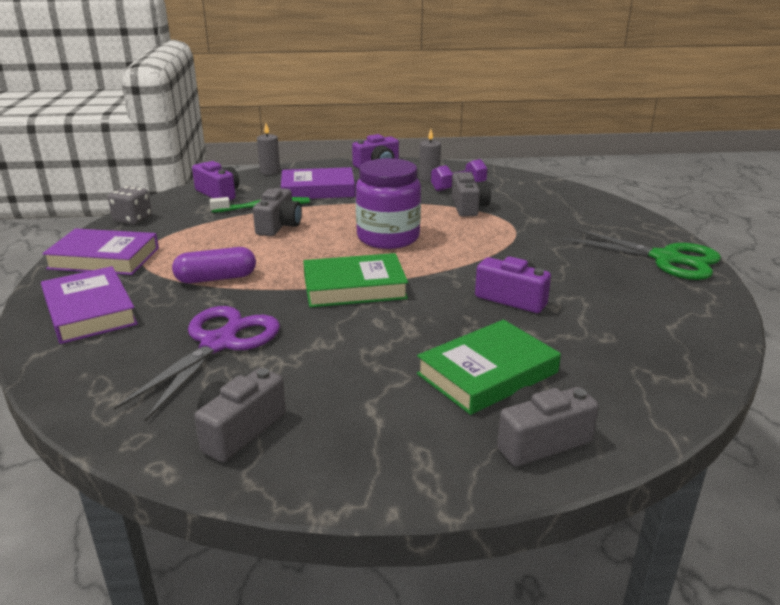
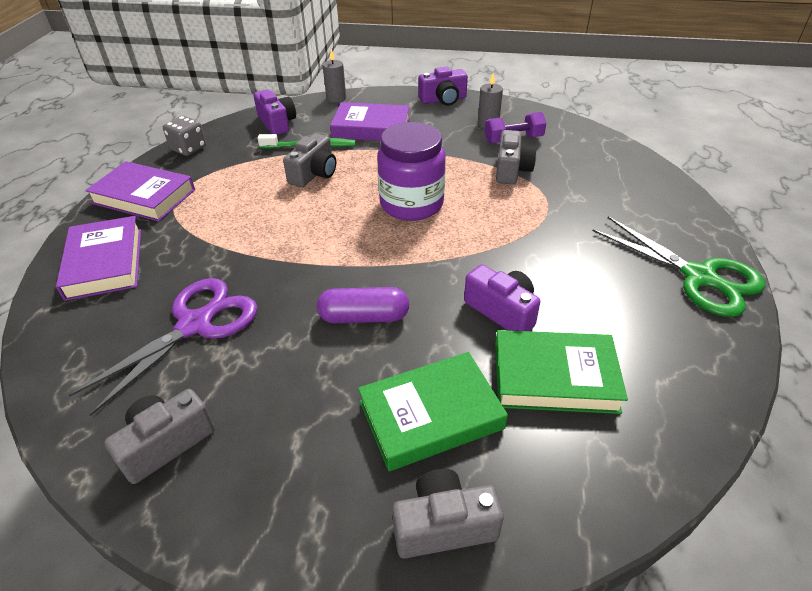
camera: 15 degrees right, 15 degrees up
purple capsule [172,247,256,283] -> purple capsule moved to [317,287,409,323]
green book [303,253,408,307] -> green book moved to [495,330,628,414]

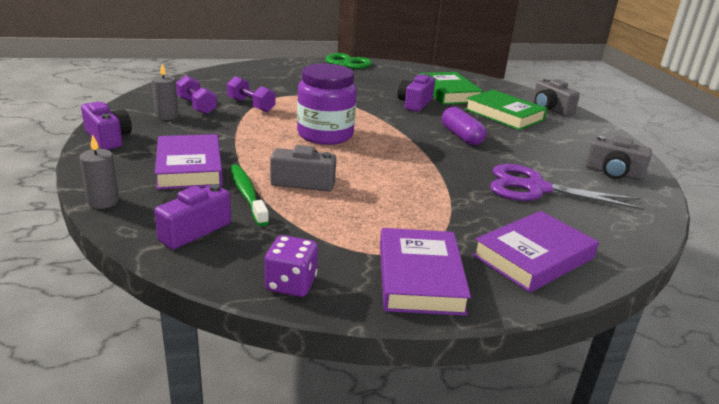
camera: 115 degrees left, 15 degrees down
grey dice [163,116,206,156] -> purple dice [265,235,318,297]
grey camera [496,130,536,184] -> purple dumbbell [227,76,276,112]

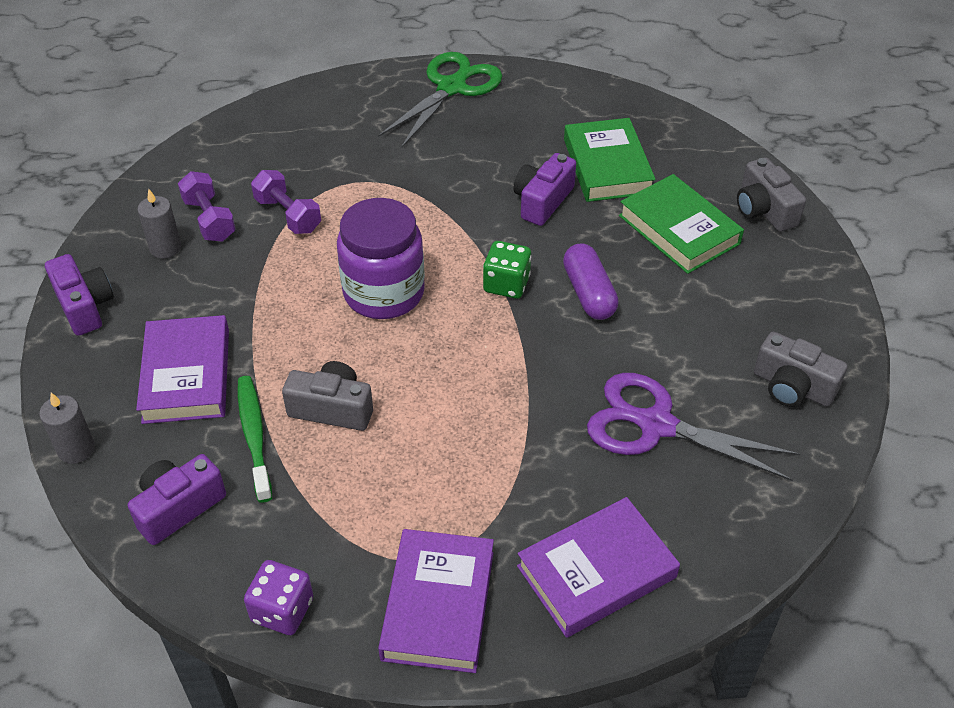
camera: 10 degrees right, 20 degrees up
none -> green dice [483,241,531,299]

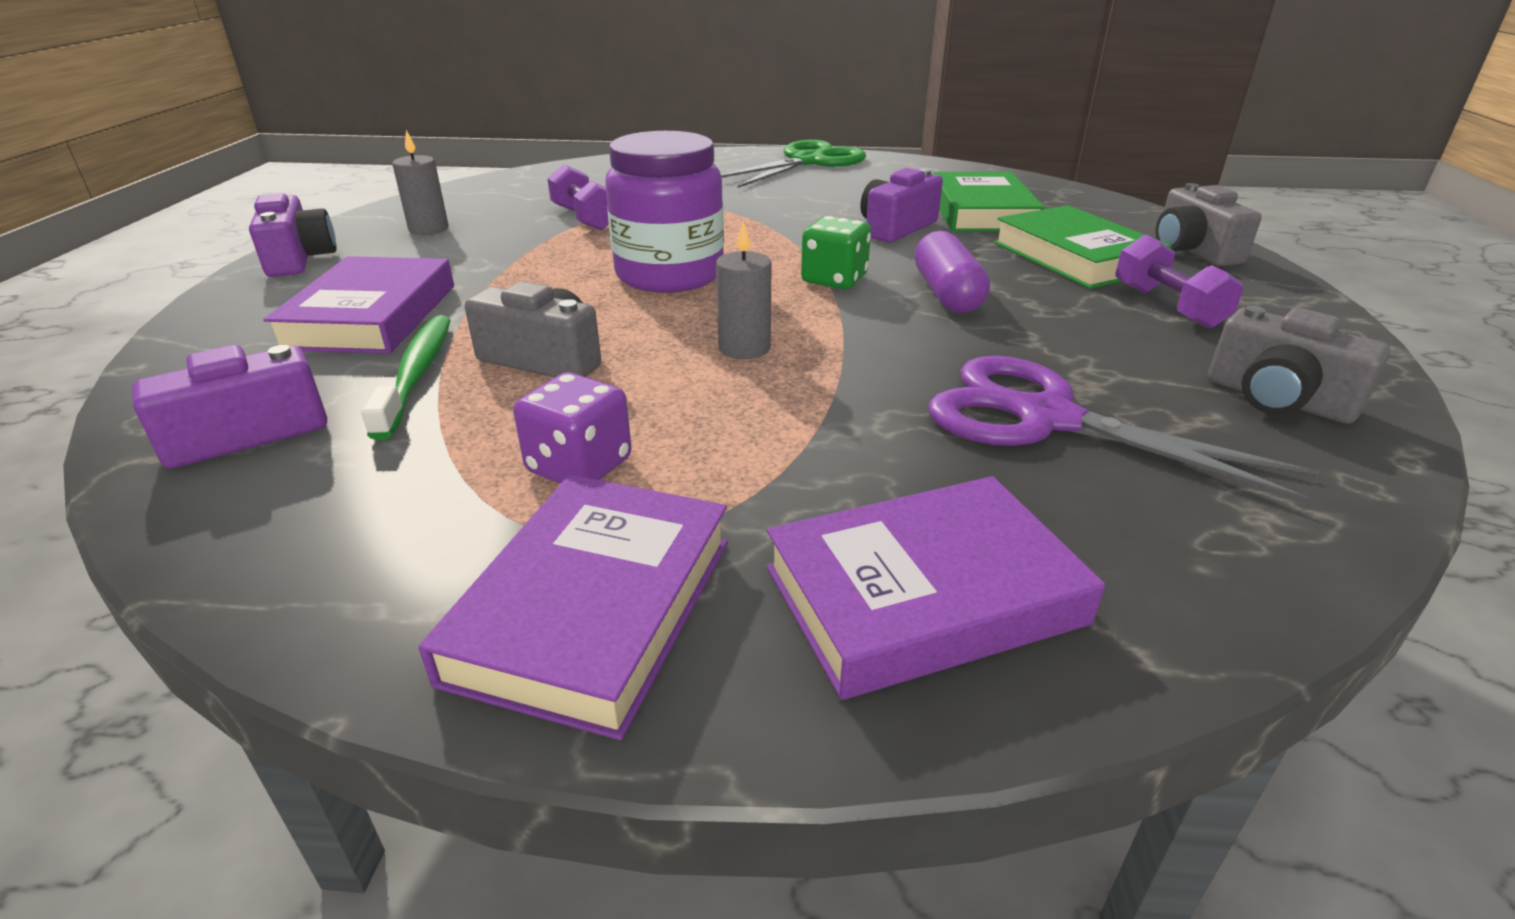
camera: 10 degrees right, 15 degrees down
grey candle [39,393,95,464] -> grey candle moved to [716,221,771,359]
purple dumbbell [178,171,236,242] -> purple dumbbell moved to [1116,235,1244,329]
purple dice [244,560,313,635] -> purple dice moved to [513,372,632,484]

